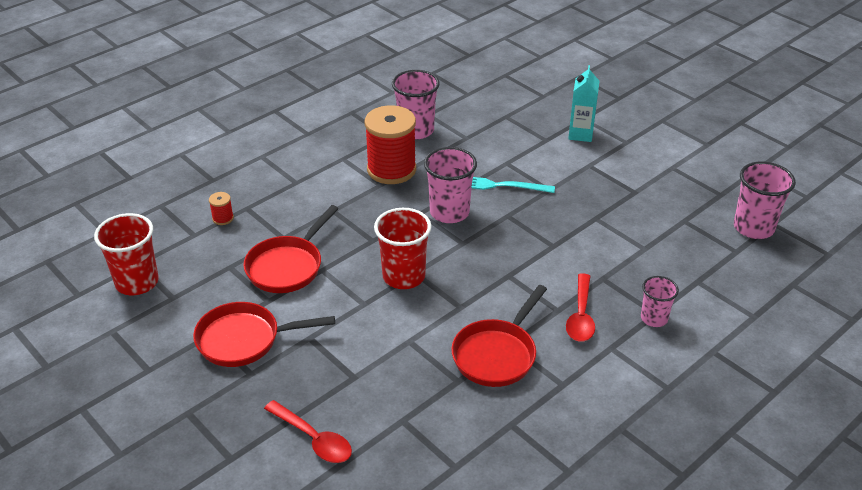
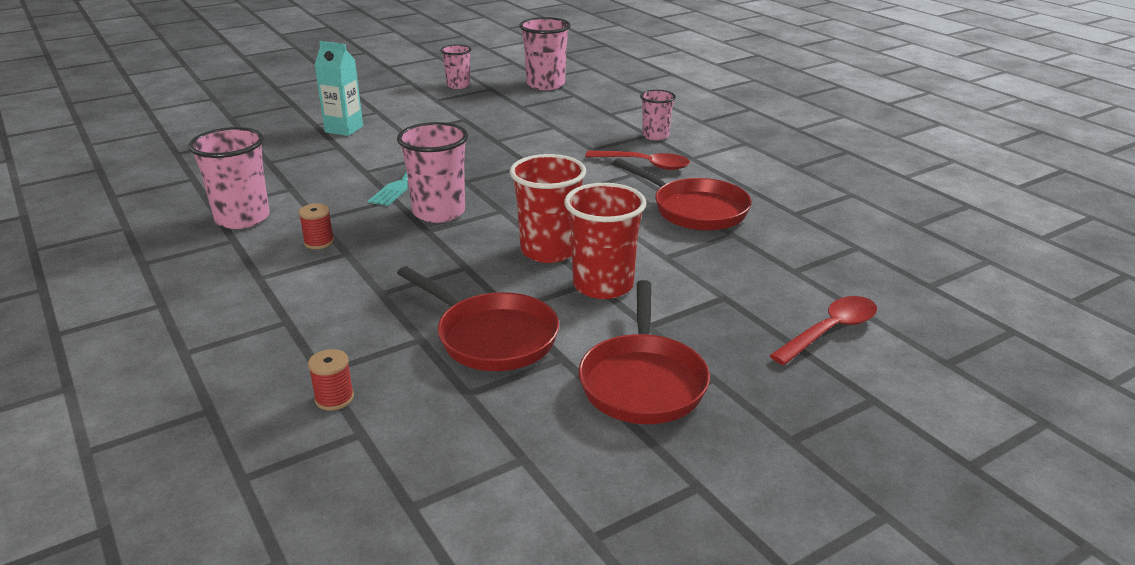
camera: 80 degrees left, 10 degrees down
red cup [94,213,159,295] -> red cup moved to [564,183,647,299]
red spool [364,105,416,184] -> red spool [298,203,334,249], size x0.41
none -> pink cup [441,45,472,89]

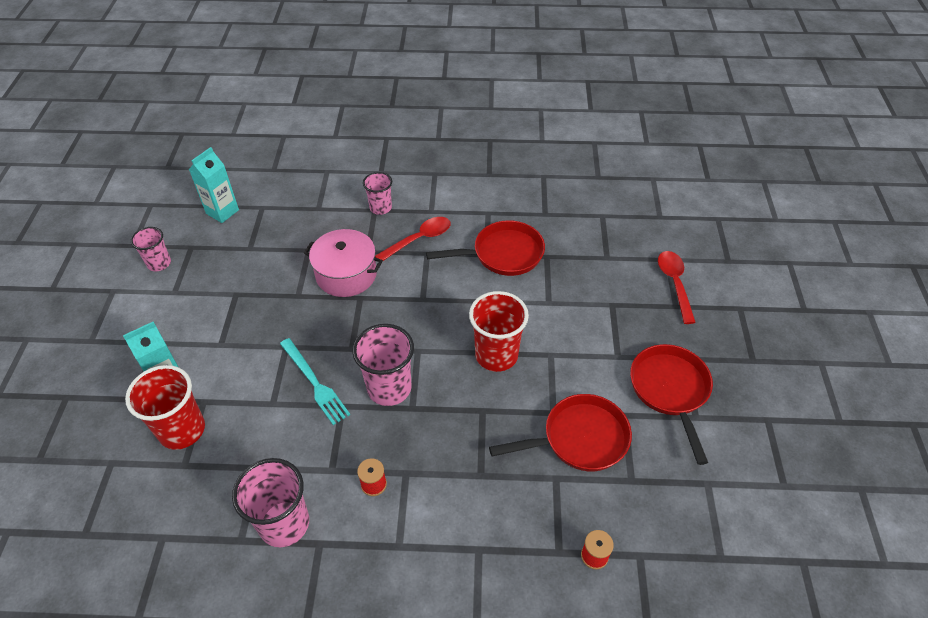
camera: 55 degrees left, 20 degrees up
pink cup [519,17,571,90] -> turquoise carton [189,147,239,223]
red cup [564,183,647,299] -> red cup moved to [125,365,205,450]
red pan [579,280,710,424] -> red pan turned 135 degrees counterclockwise [630,344,713,465]
none -> pink pot [304,229,383,297]

